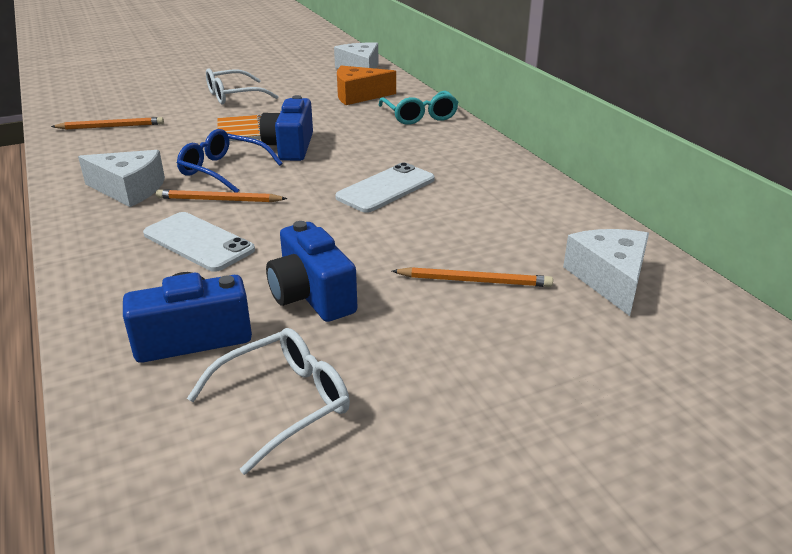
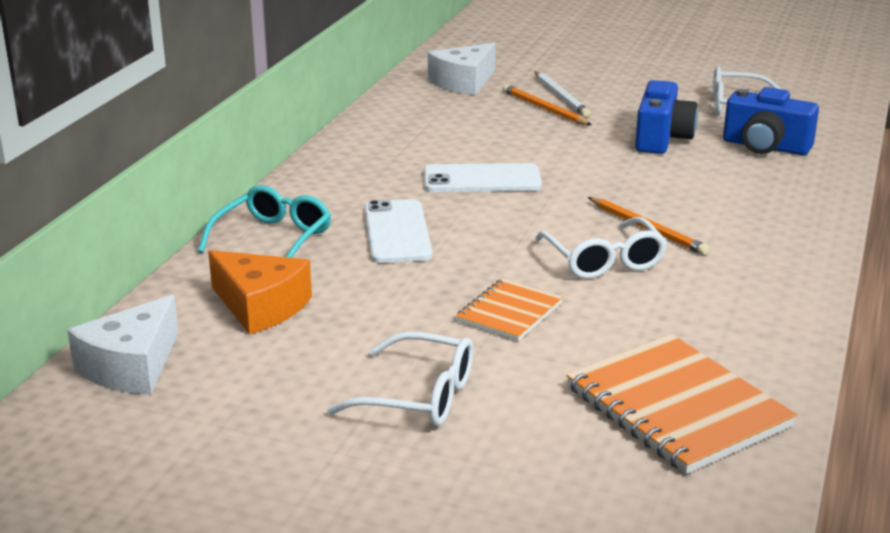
camera: 135 degrees left, 5 degrees down
orange pencil [51,117,164,129] -> orange notebook [566,334,797,474]
white cheese [78,150,165,207] -> none
white phone [143,212,255,272] -> white phone moved to [364,199,432,263]
blue glasses [177,129,283,193] -> white glasses [535,217,668,279]
blue camera [260,95,313,161] -> none
none -> white pencil [534,71,590,117]

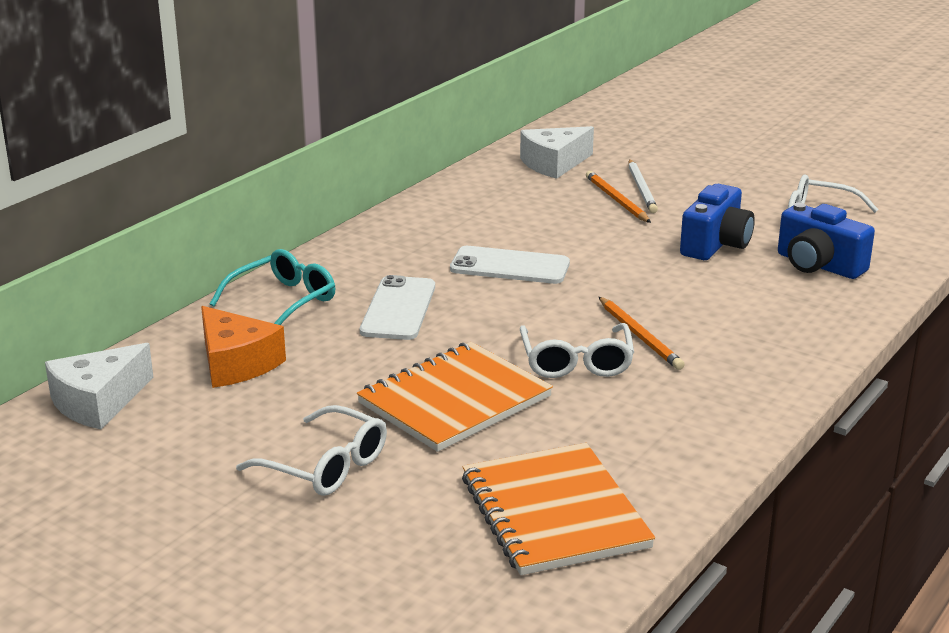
camera: 15 degrees right, 0 degrees up
orange notebook [456,279,563,341] -> orange notebook [357,342,553,452], size x1.78

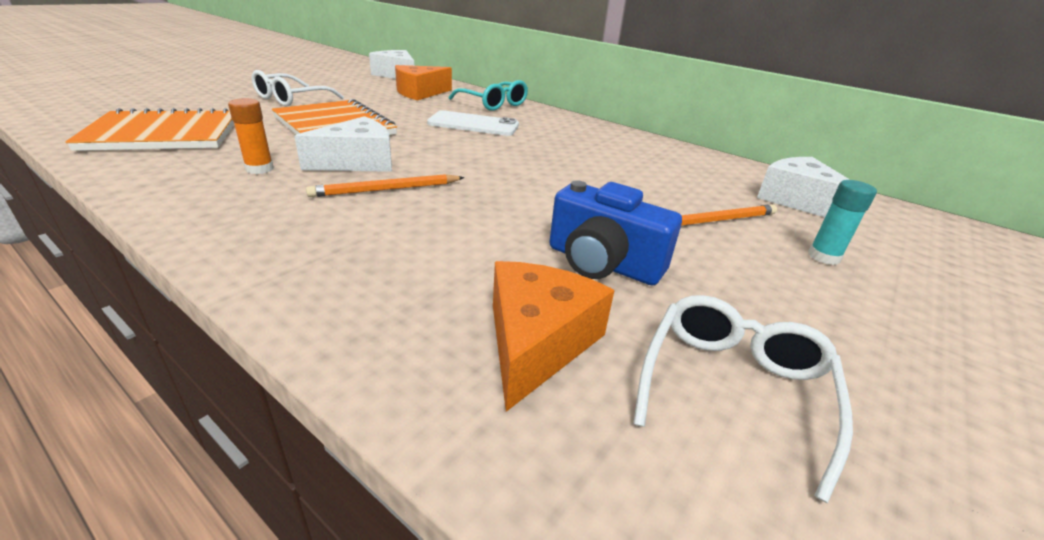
camera: 90 degrees right, 5 degrees up
white phone [450,246,570,284] -> none
white glasses [520,323,634,378] -> white cheese [294,116,392,172]
white pencil [628,159,658,213] -> none
blue camera [778,203,875,279] -> orange cheese [493,261,615,412]
none -> orange glue stick [228,98,274,174]
none -> turquoise glue stick [808,180,877,265]

